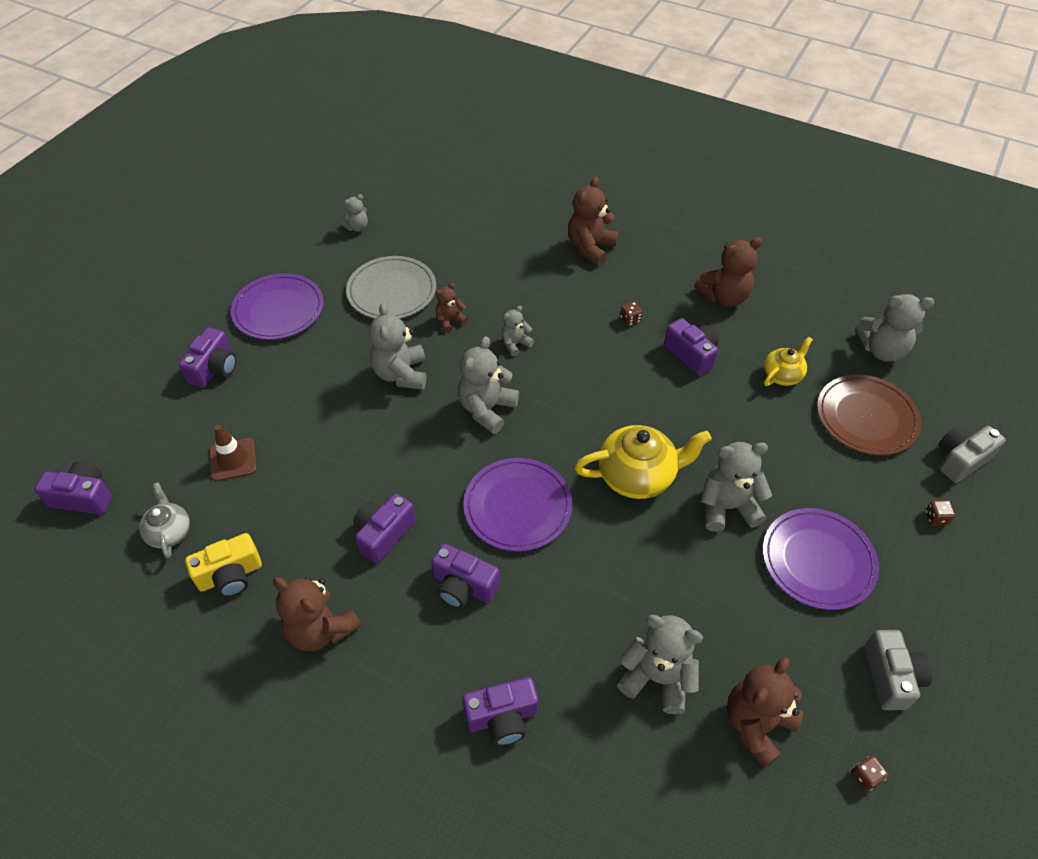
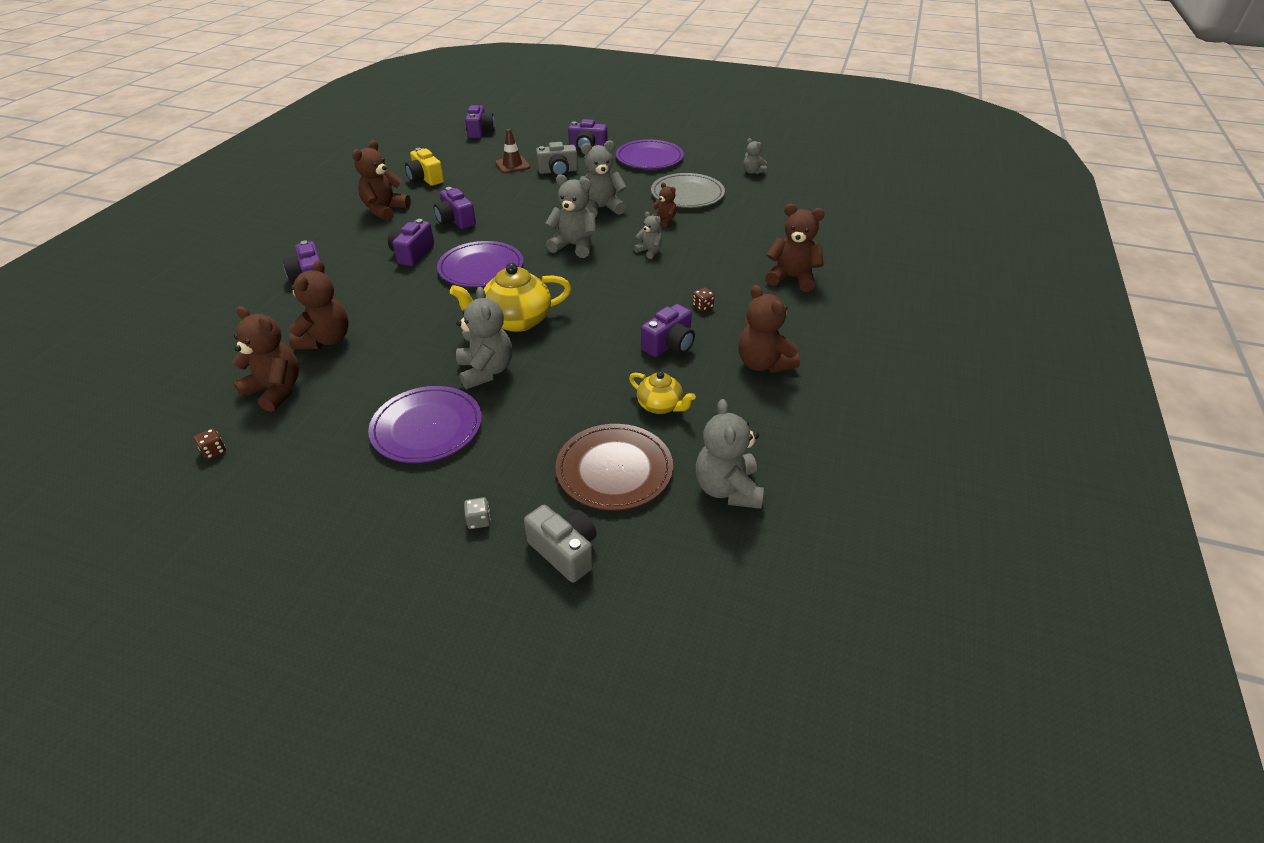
camera: 80 degrees right, 10 degrees down
grey teapot [139,482,190,559] -> none
purple camera [353,494,416,563] -> purple camera turned 150 degrees counterclockwise [434,187,476,229]
yellow teapot [575,425,712,499] -> yellow teapot turned 90 degrees clockwise [450,263,571,332]
grey teddy bear [617,615,703,715] -> brown teddy bear [289,260,349,349]
grey camera [864,630,933,710] -> grey camera moved to [536,142,578,176]
brown dice [925,500,955,526] -> grey dice [464,497,491,529]

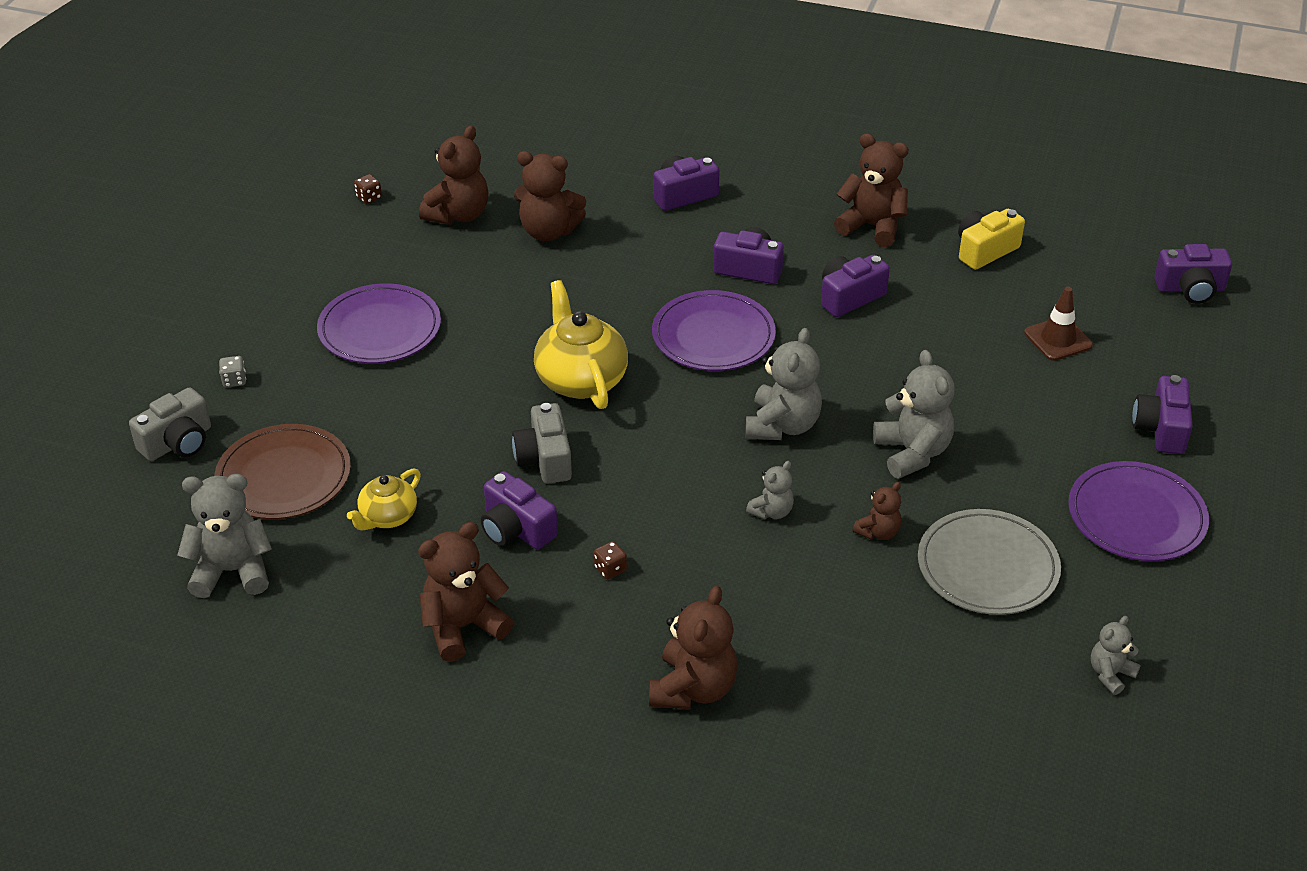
camera: 90 degrees right, 0 degrees up
grey teddy bear [456,287,512,389] -> none
grey camera [536,142,578,176] -> grey camera moved to [512,403,572,484]

